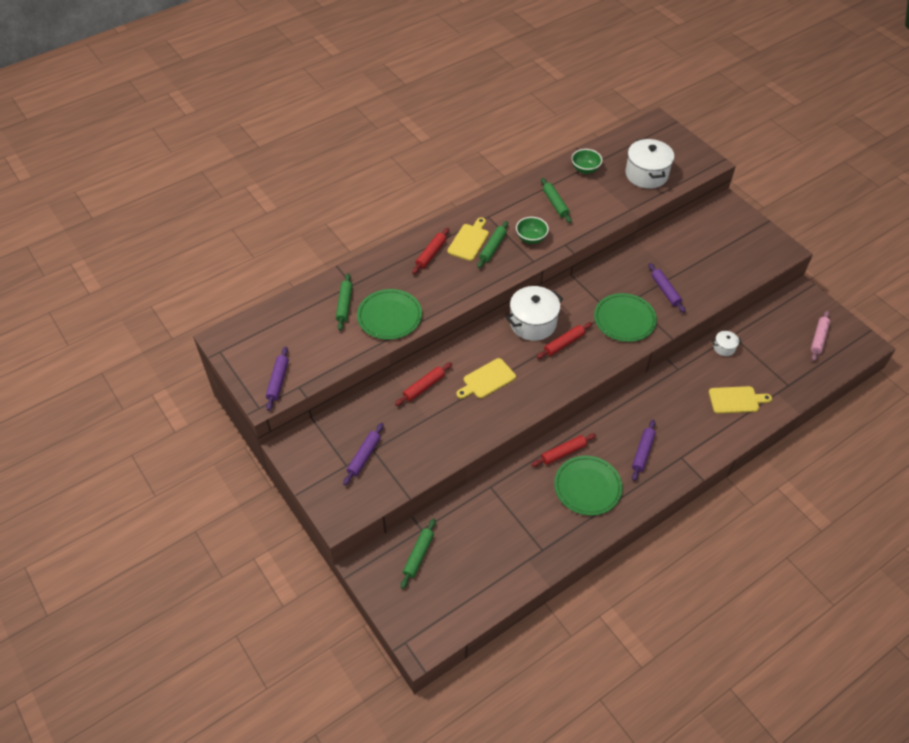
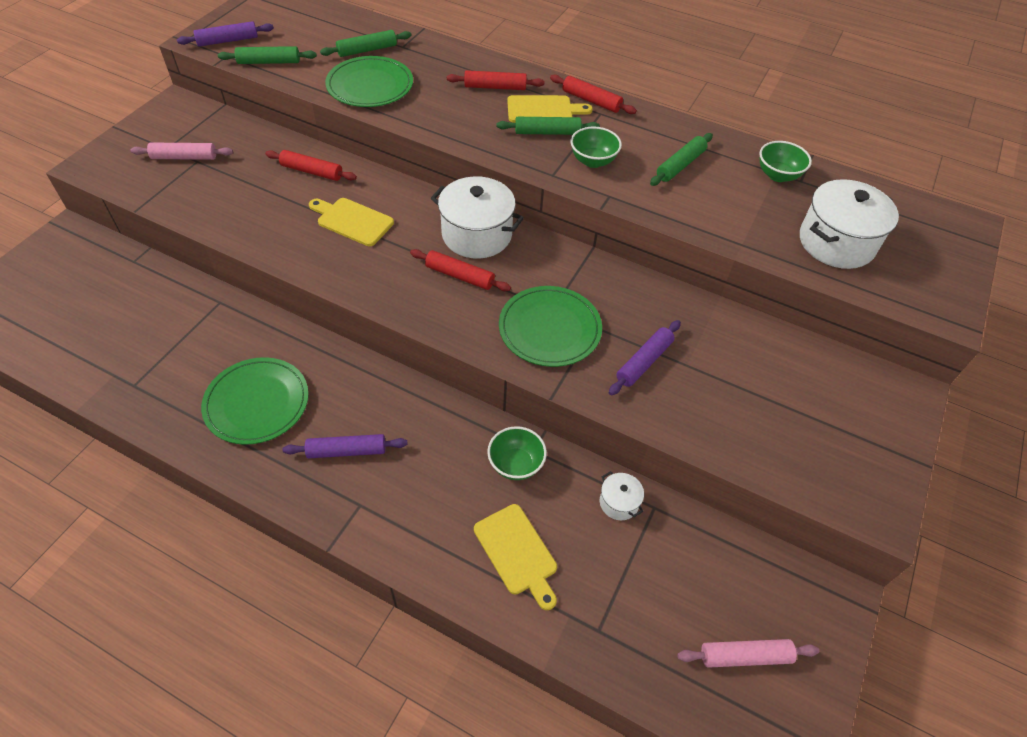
camera: 60 degrees right, 0 degrees up
purple rolling pin [343,423,384,485] -> pink rolling pin [130,143,233,160]
green rolling pin [401,518,436,589] -> green rolling pin moved to [218,46,317,64]
red rolling pin [531,433,596,467] -> red rolling pin moved to [550,74,637,114]
none -> green bowl [487,426,547,480]

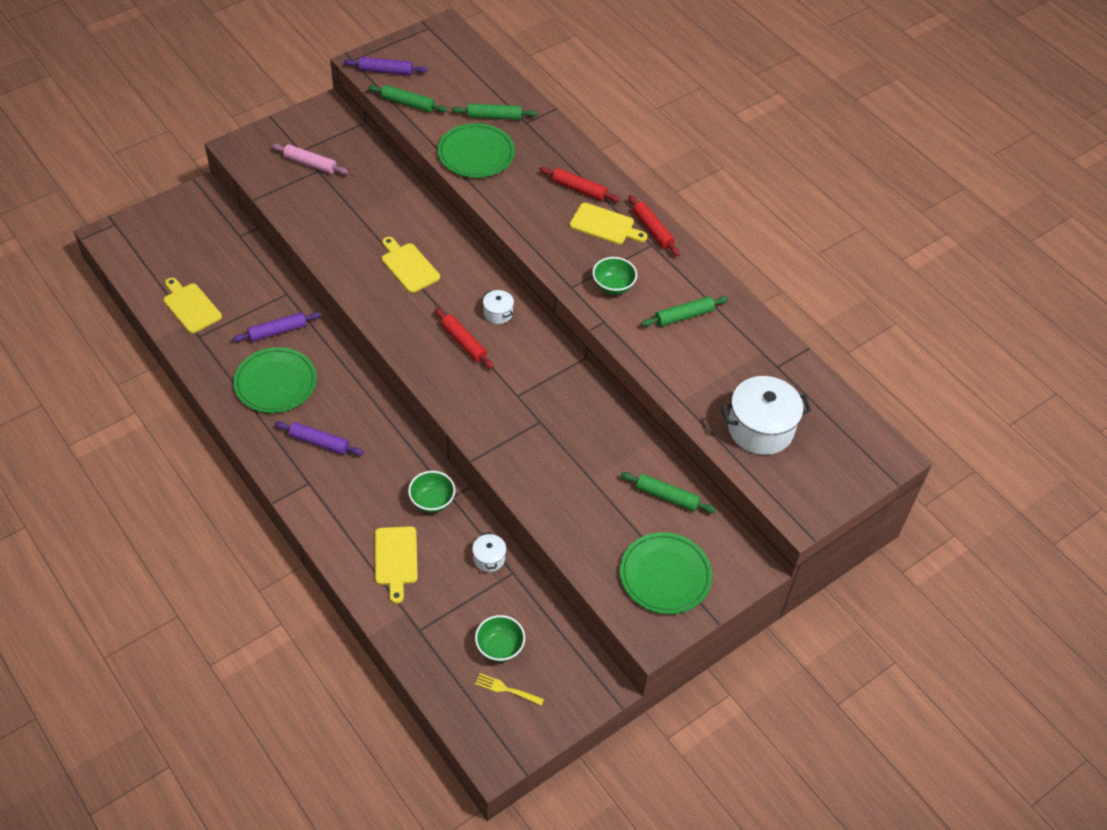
camera: 25 degrees right, 0 degrees up
red rolling pin [265,150,357,181] -> none
white pot [431,176,524,259] -> white pot [483,290,514,324], size x0.48
green rolling pin [496,117,600,135] -> green rolling pin moved to [621,472,716,513]
green plate [499,286,602,367] -> green plate moved to [620,532,712,614]
purple rolling pin [609,320,681,395] -> purple rolling pin moved to [232,312,321,342]
pink rolling pin [677,639,819,668] -> yellow fork [475,673,544,706]
green bowl [759,141,812,182] -> green bowl moved to [475,615,525,662]
none -> yellow cutting board [164,278,222,334]

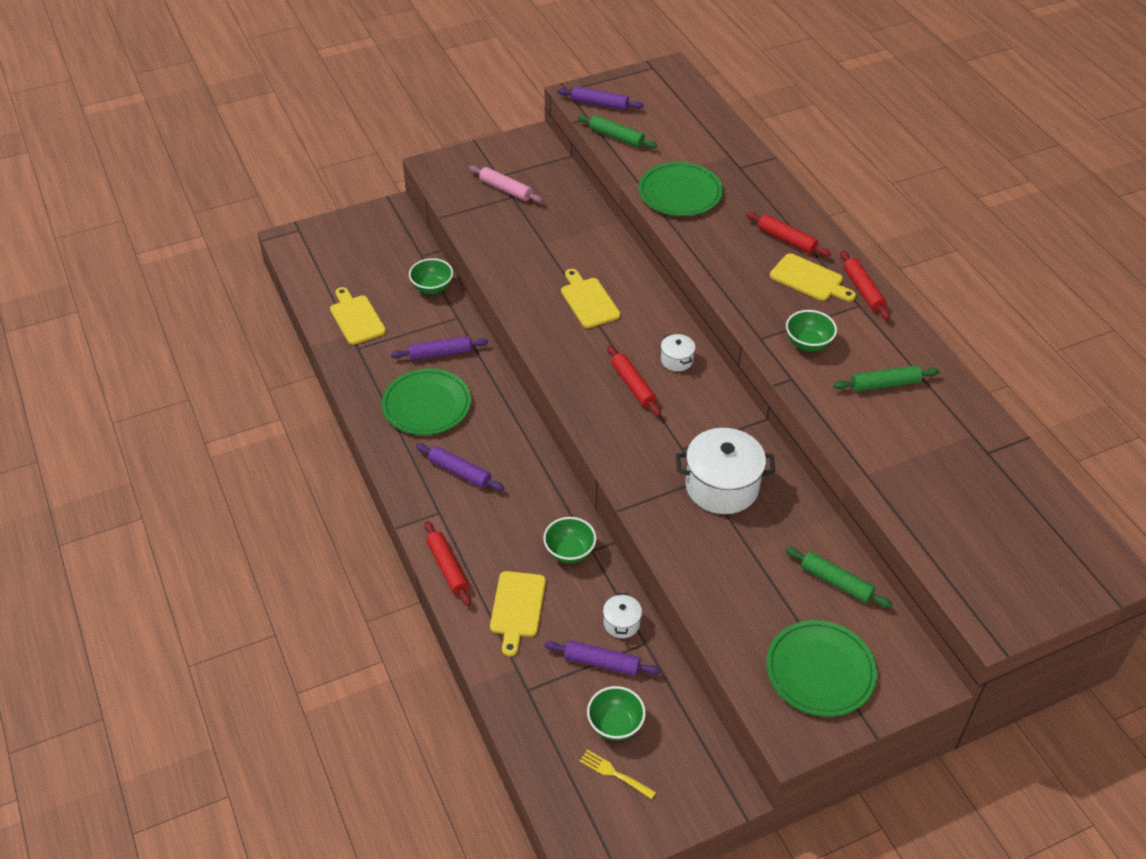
camera: 15 degrees right, 5 degrees down
green rolling pin [451,103,537,120] -> none
white pot [721,376,812,455] -> white pot moved to [676,428,776,514]
none -> green bowl [409,258,453,294]
none -> red rolling pin [424,521,471,606]
none -> purple rolling pin [545,640,661,676]

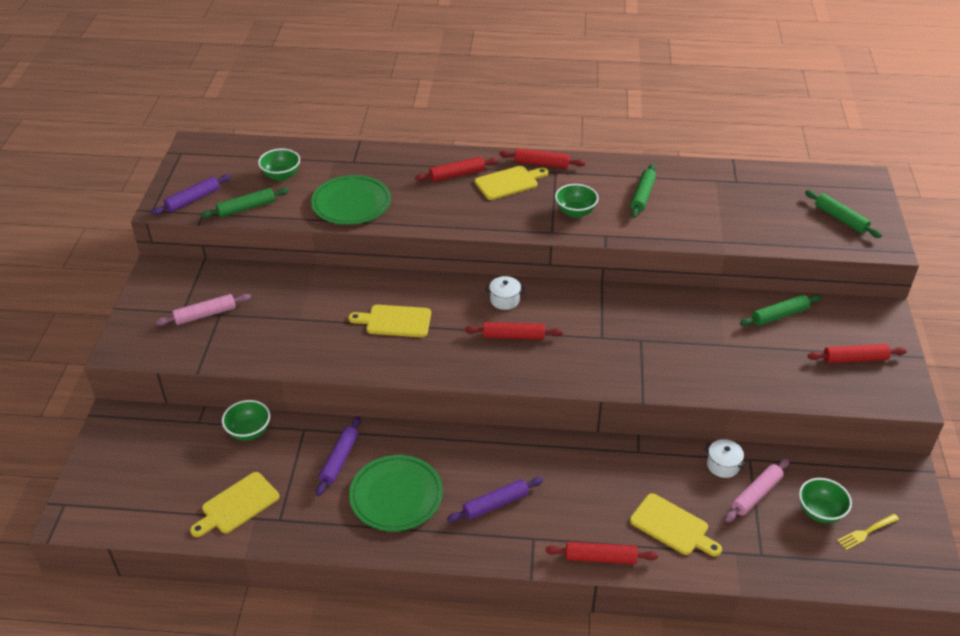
camera: 60 degrees left, 5 degrees down
yellow cutting board [330,287,386,345] -> yellow cutting board turned 45 degrees counterclockwise [190,472,279,537]
green bowl [543,517,597,563] -> green bowl moved to [258,148,300,181]
purple rolling pin [545,640,661,676] -> pink rolling pin [725,459,789,522]
white pot [676,428,776,514] -> none
green plate [766,620,877,717] -> red rolling pin [808,344,907,363]
none -> green rolling pin [805,190,882,238]

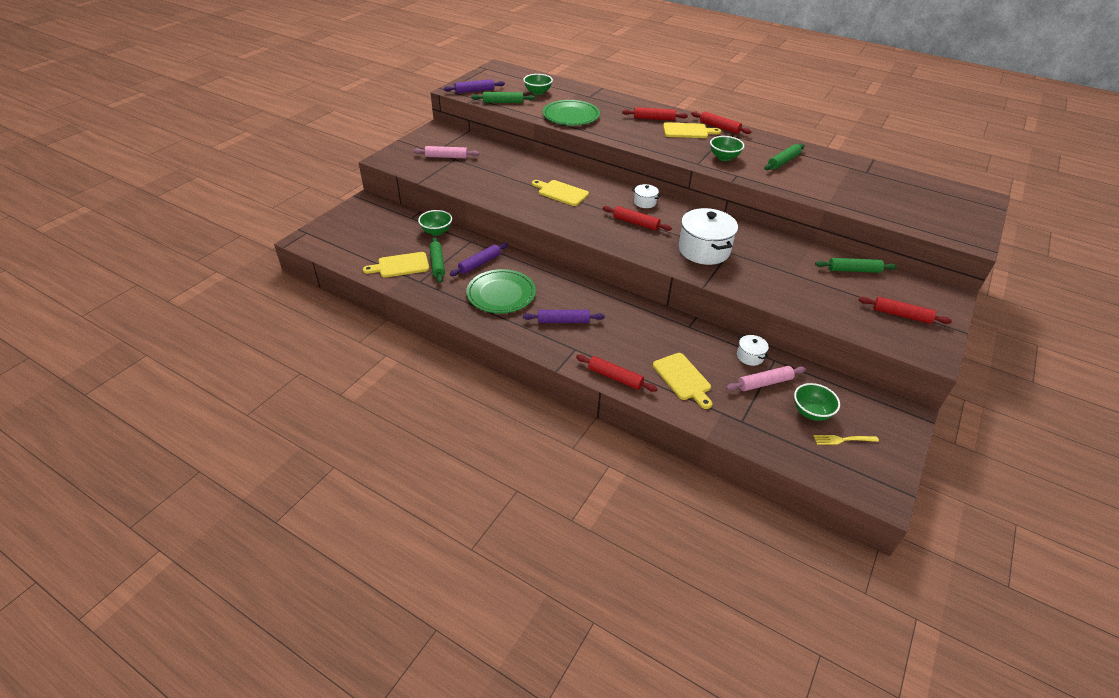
camera: 25 degrees right, 0 degrees up
green rolling pin [805,190,882,238] -> green rolling pin moved to [429,237,445,283]
none -> white pot [679,208,738,265]

